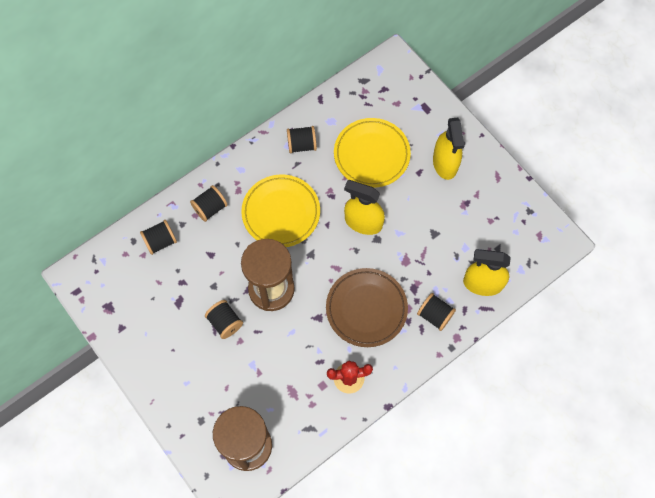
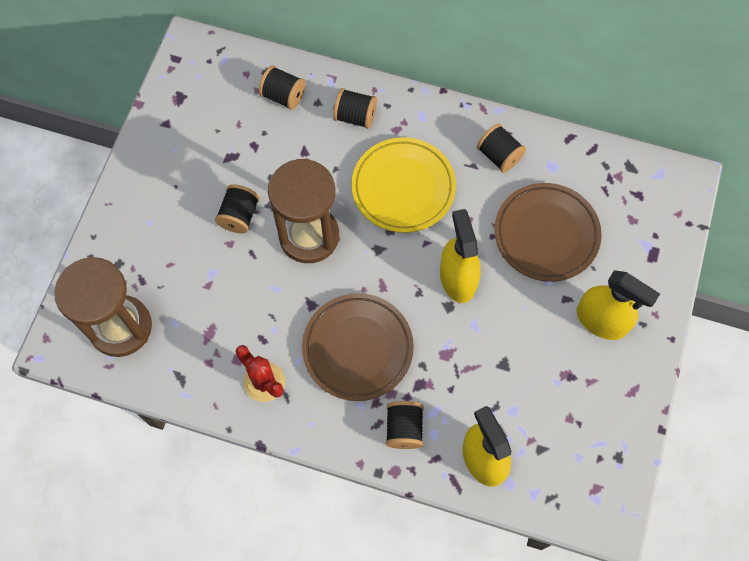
camera: 55 degrees right, 0 degrees up
yellow plate [334,118,411,188] -> brown plate [494,183,602,282]
yellow spray bottle [433,117,465,180] -> yellow spray bottle turned 105 degrees counterclockwise [577,270,660,340]

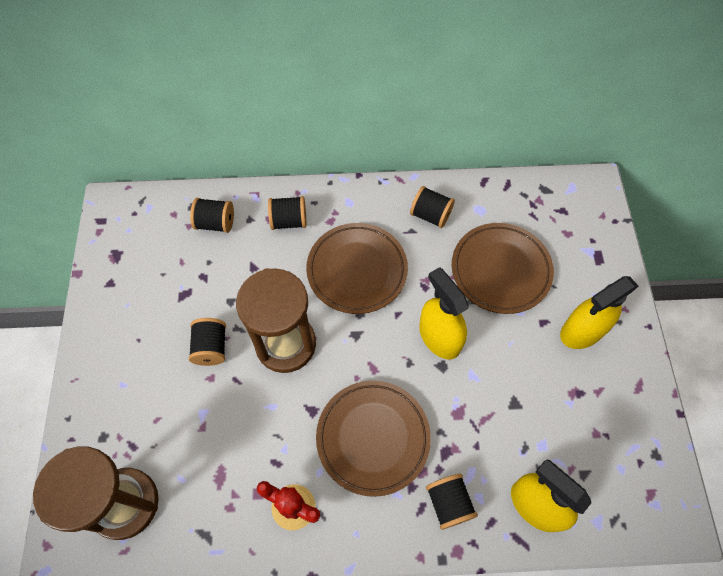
camera: 20 degrees left, 5 degrees down
yellow plate [351,137,456,233] -> brown plate [306,223,408,314]
yellow spray bottle [577,270,660,340] -> yellow spray bottle turned 135 degrees clockwise [560,276,638,349]

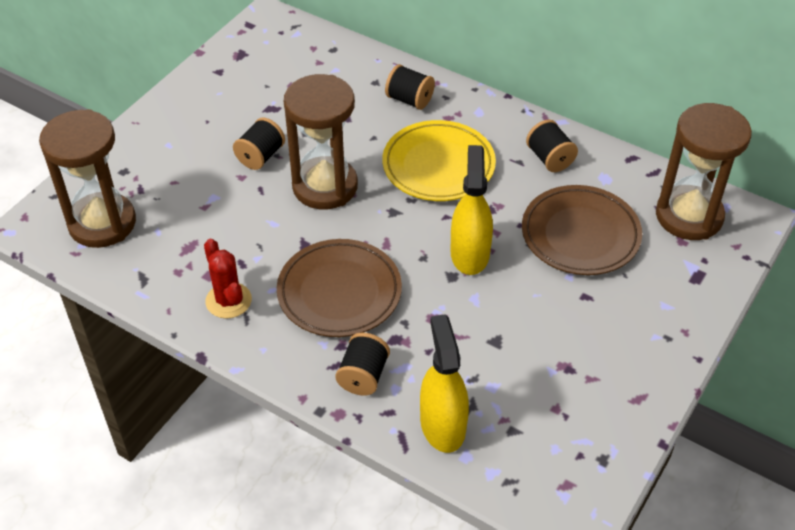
camera: 35 degrees right, 15 degrees down
black spool [190,198,234,233] -> none
brown plate [306,223,408,314] -> yellow plate [382,120,496,201]
yellow spray bottle [560,276,638,349] -> none
none -> brown hourglass [656,103,752,240]

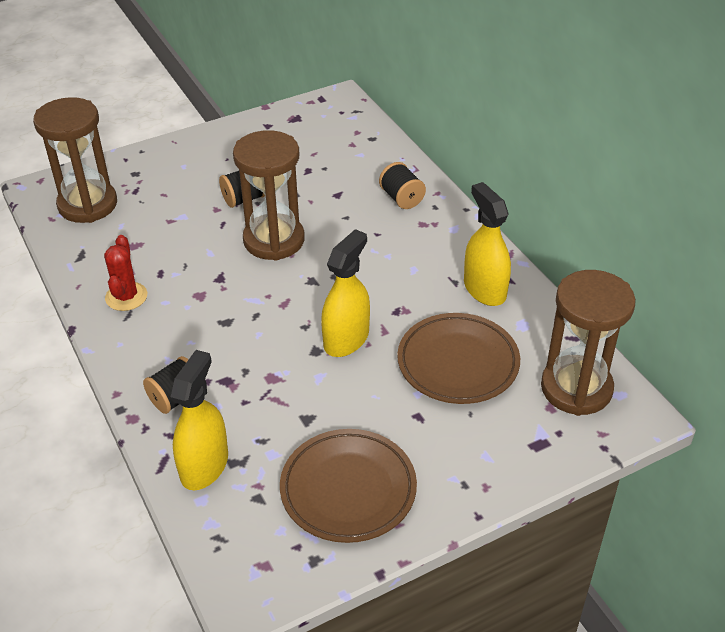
camera: 30 degrees right, 5 degrees down
brown plate [277,239,402,337] -> brown plate moved to [280,429,417,543]
yellow plate [382,120,496,201] -> none
black spool [526,120,578,172] -> yellow spray bottle [464,182,511,306]

